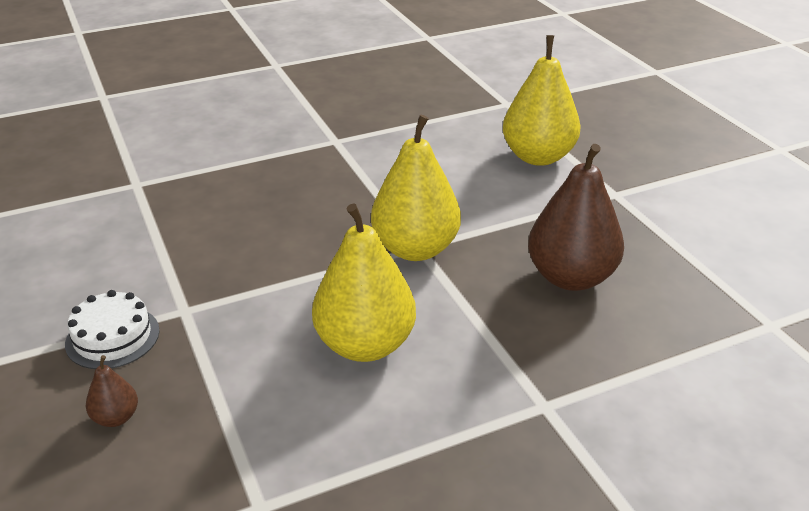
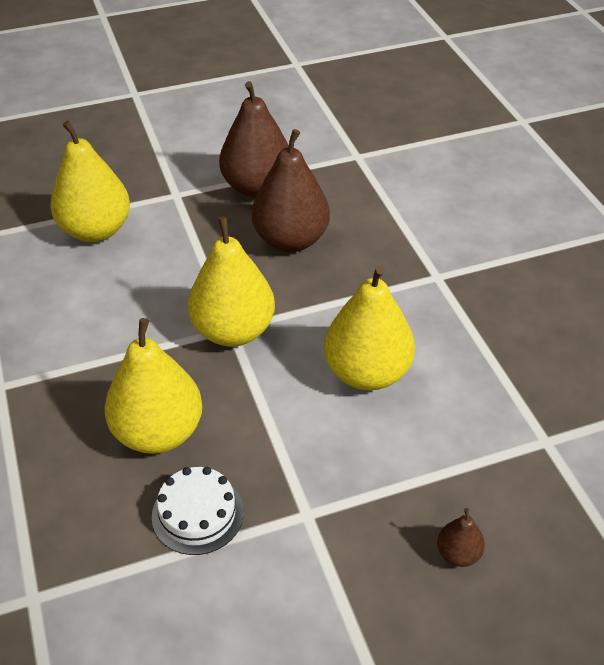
camera: 85 degrees left, 10 degrees up
white cake [65,290,160,369] -> white cake moved to [152,467,244,555]
none -> yellow pear [104,318,203,454]
none -> brown pear [219,81,289,197]

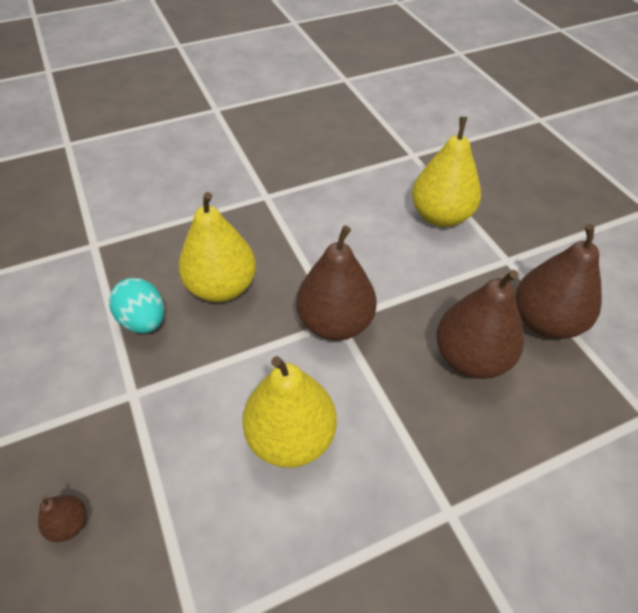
camera: 85 degrees right, 5 degrees up
white cake [152,467,244,555] -> turquoise egg [109,278,164,333]
yellow pear [188,217,275,347] -> brown pear [296,226,377,341]

